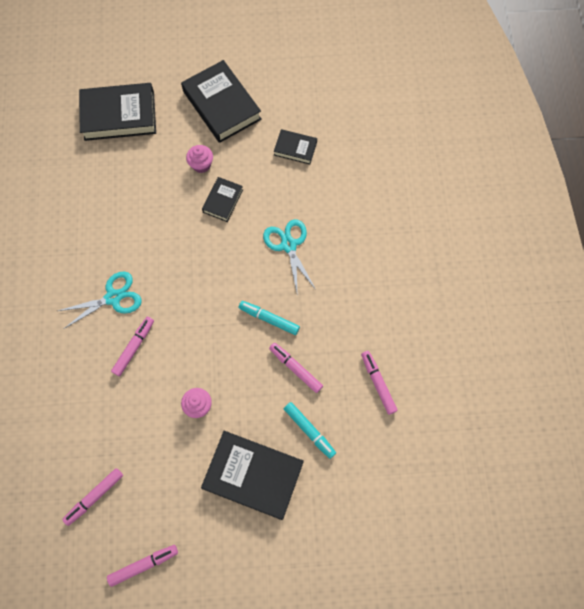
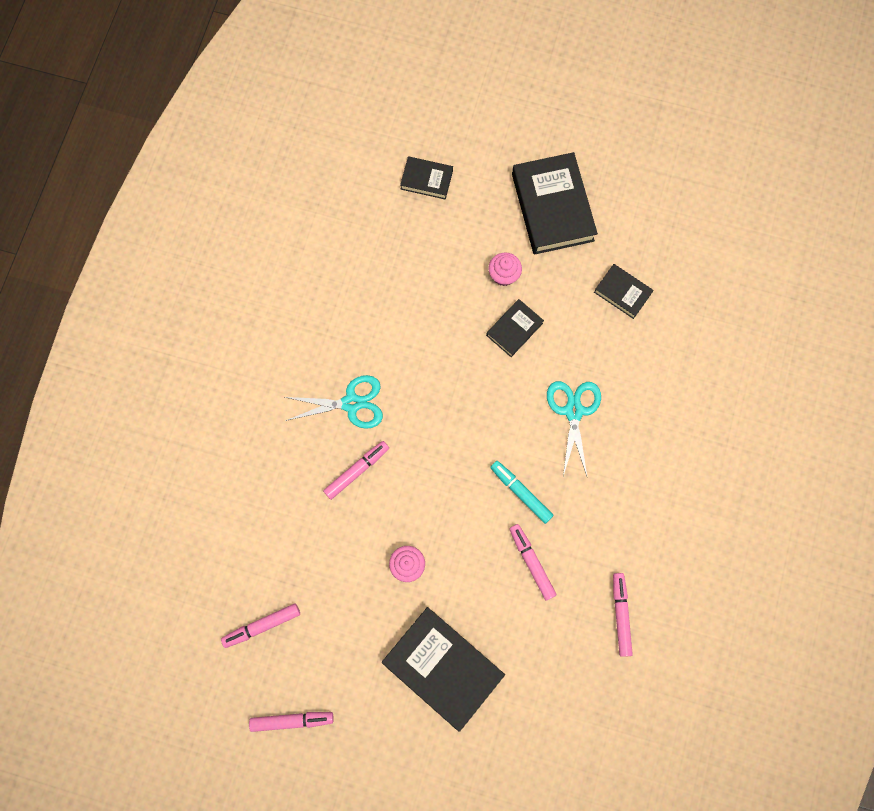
camera: 20 degrees right, 5 degrees up
black book [79,83,156,141] -> black book [400,156,453,200], size x0.52
turquoise marker [284,402,336,459] -> none

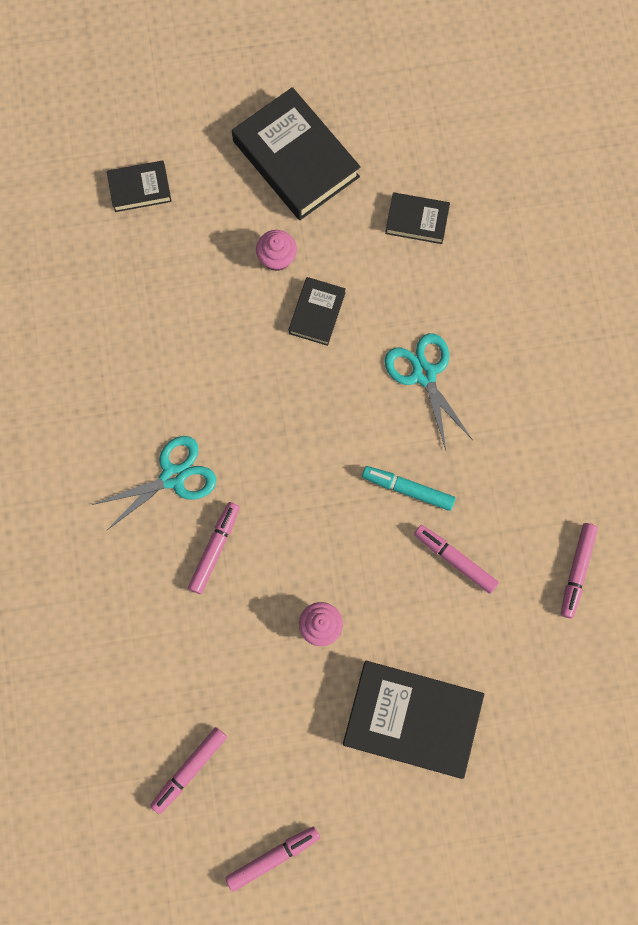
camera: 25 degrees left, 0 degrees up
pink marker [613,573,633,657] -> pink marker turned 135 degrees counterclockwise [561,523,598,619]

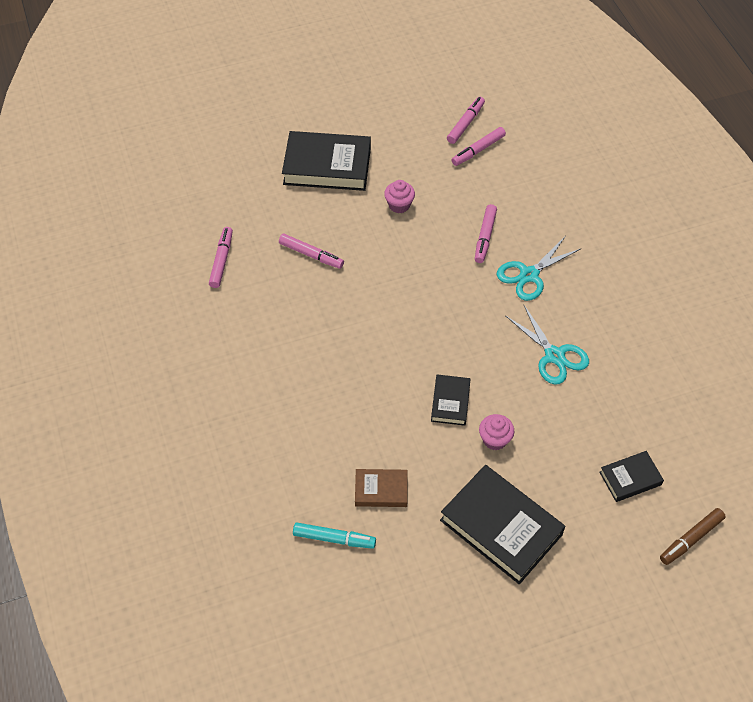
camera: 170 degrees right, 20 degrees down
pink marker [225,826,320,892] -> pink marker moved to [452,127,506,166]
turquoise marker [362,466,456,511] -> turquoise marker moved to [293,523,376,549]
turquoise scissors [384,333,472,450] -> turquoise scissors moved to [505,305,589,385]
black book [385,192,450,244] -> brown book [355,469,407,507]
none -> brown marker [660,508,726,565]

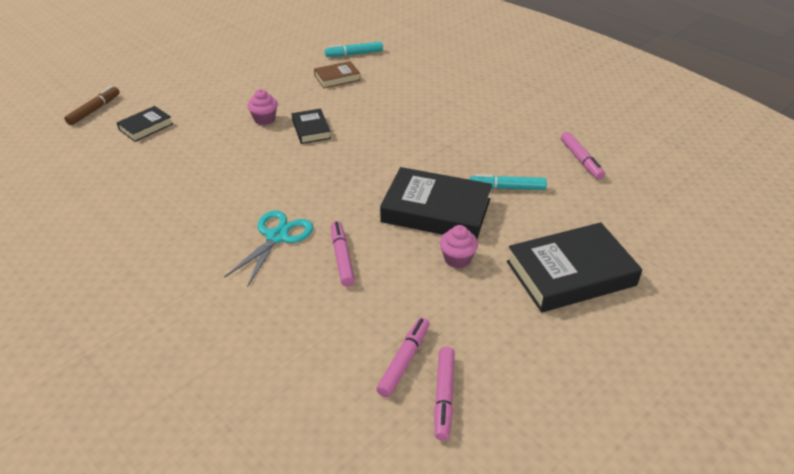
camera: 155 degrees right, 15 degrees down
pink marker [279,234,344,269] -> turquoise marker [470,174,547,190]
black book [440,465,566,584] -> black book moved to [380,167,492,239]
turquoise scissors [505,305,589,385] -> none

